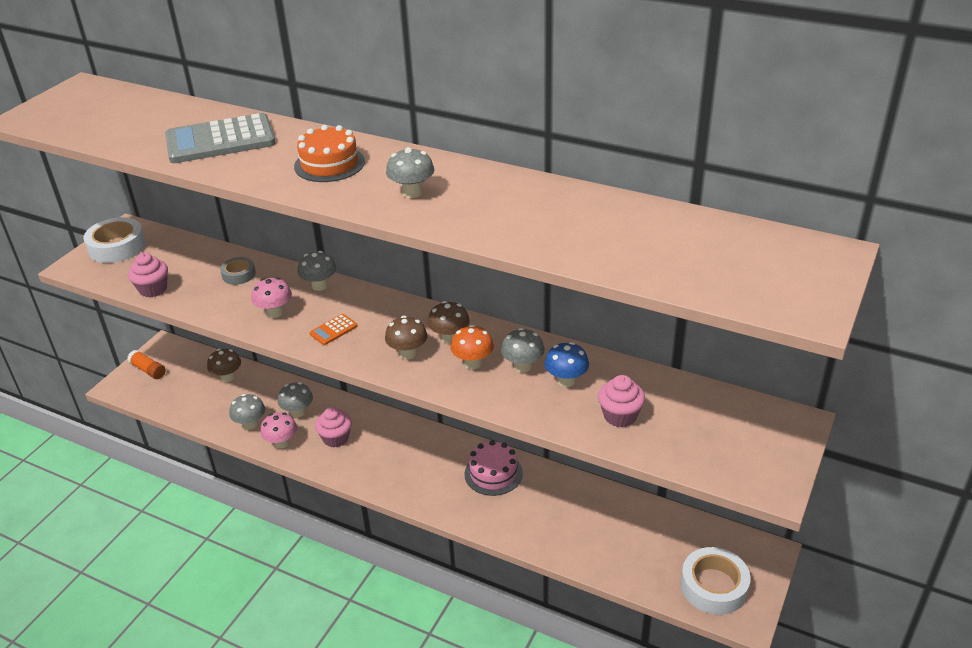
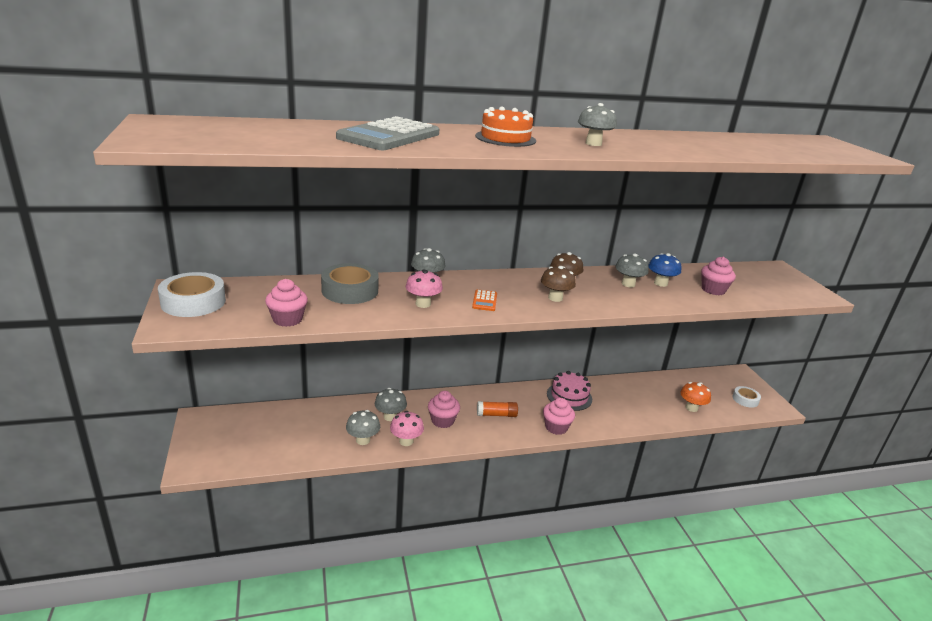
camera: 45 degrees left, 10 degrees down
orange glue stick [127,350,166,379] -> orange glue stick moved to [477,401,518,417]
brown mushroom [207,349,241,382] -> none
grey tape [220,257,256,285] -> grey tape [321,263,379,304], size x1.76
orange mushroom [451,325,494,369] -> orange mushroom moved to [680,382,711,412]
white tape [681,547,750,615] -> white tape [732,386,761,408], size x0.57
none -> pink cupcake [543,398,575,435]

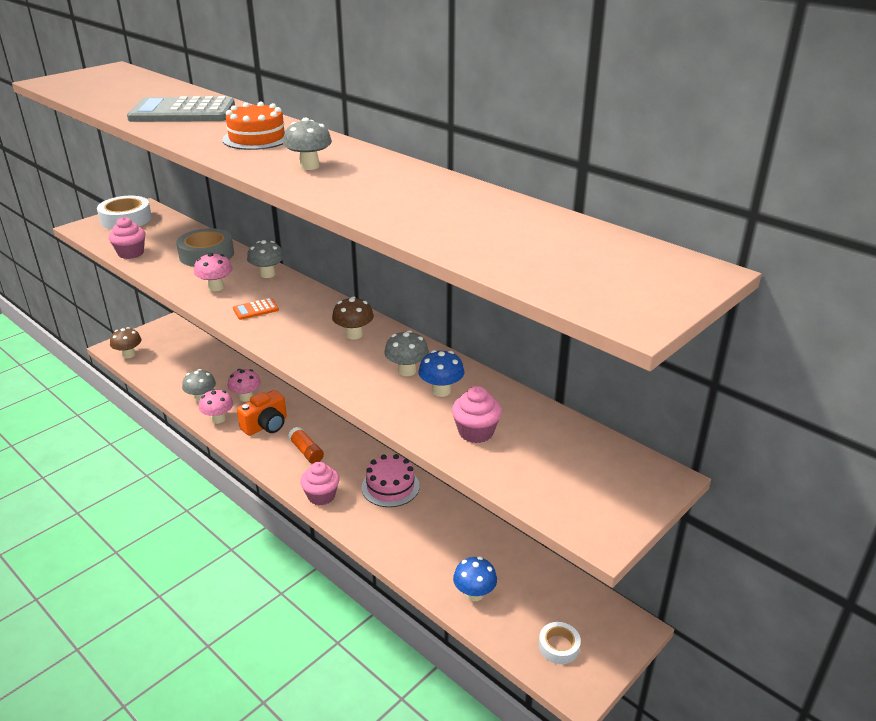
camera: 60 degrees right, 5 degrees up
grey mushroom [375,388,407,421] -> pink mushroom [228,369,261,402]
pink cupcake [428,391,460,428] -> orange camera [237,390,287,436]
brown mushroom [541,266,576,302] -> brown mushroom moved to [110,327,142,359]
orange mushroom [680,382,711,412] -> blue mushroom [453,557,497,601]

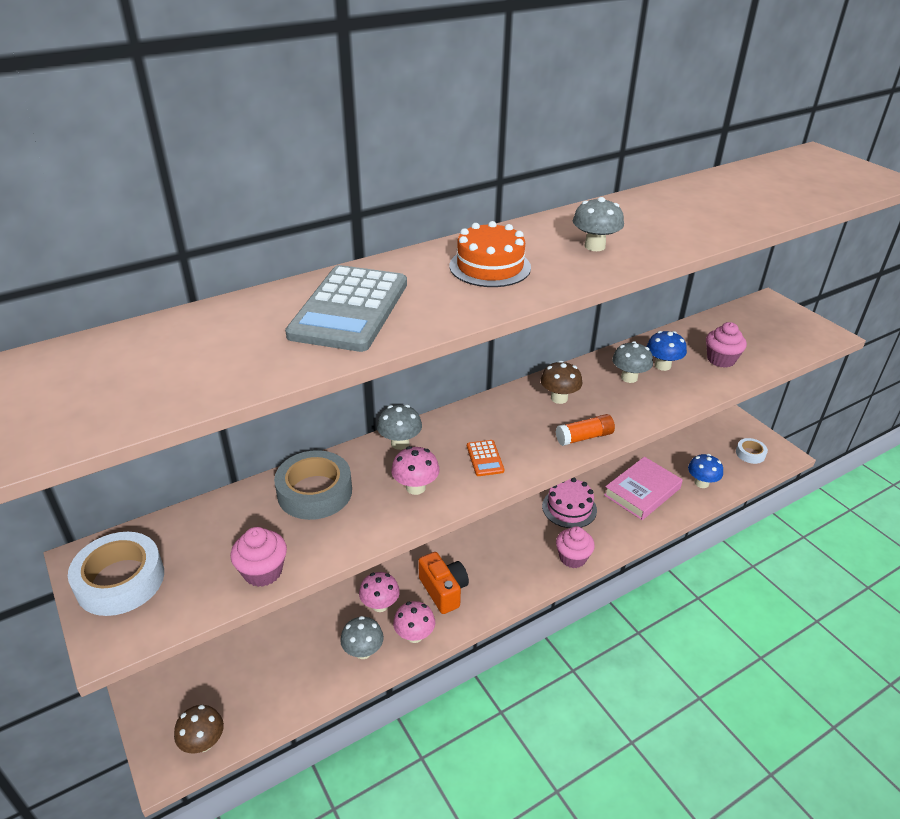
camera: 75 degrees left, 5 degrees up
orange glue stick [288,427,324,464] -> orange glue stick moved to [556,414,615,446]
none -> pink book [604,457,683,520]

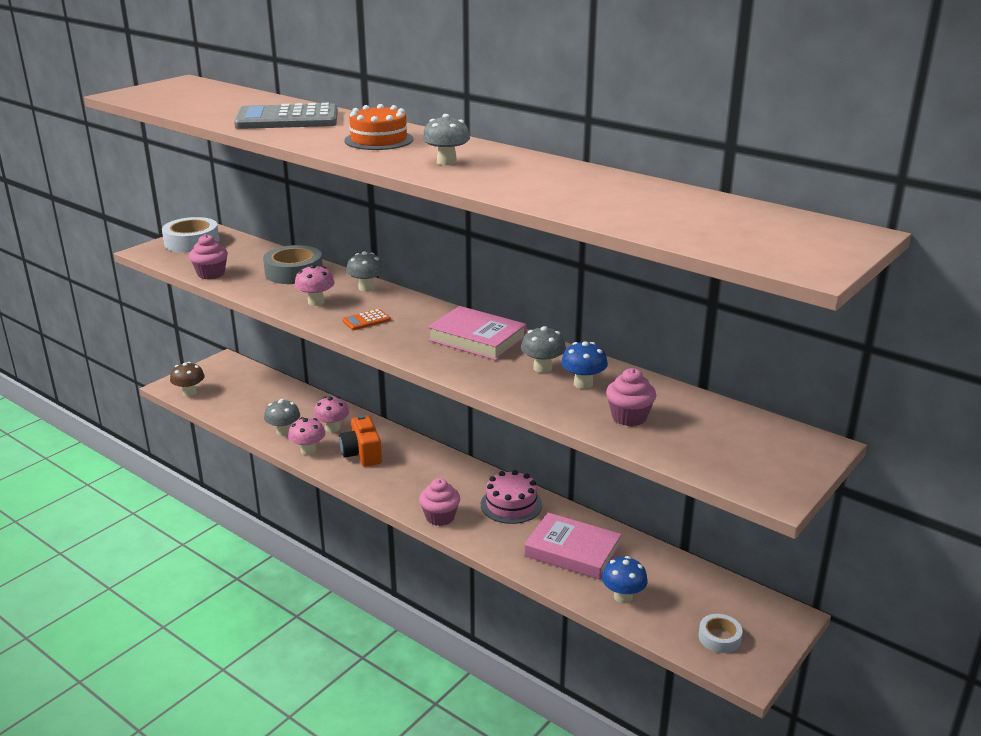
camera: 70 degrees right, 10 degrees down
orange camera [418,552,469,614] -> orange camera turned 120 degrees clockwise [339,414,382,467]
brown mushroom [541,361,582,404] -> pink book [428,306,527,361]
orange glue stick [556,414,615,446] -> none

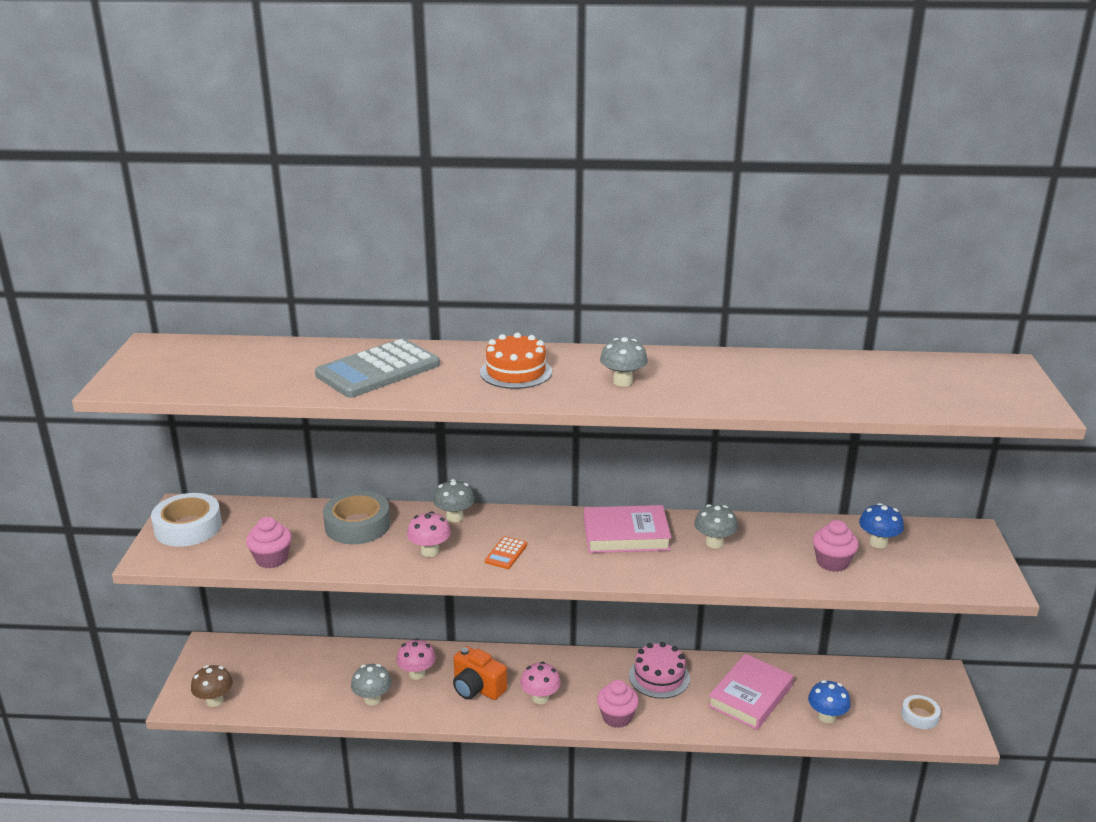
camera: 35 degrees left, 0 degrees up
pink mushroom [288,417,325,455] -> pink mushroom moved to [520,662,561,704]
pink book [524,513,622,580] -> pink book turned 45 degrees counterclockwise [708,654,794,730]
blue mushroom [561,341,608,389] -> blue mushroom moved to [859,503,904,548]

